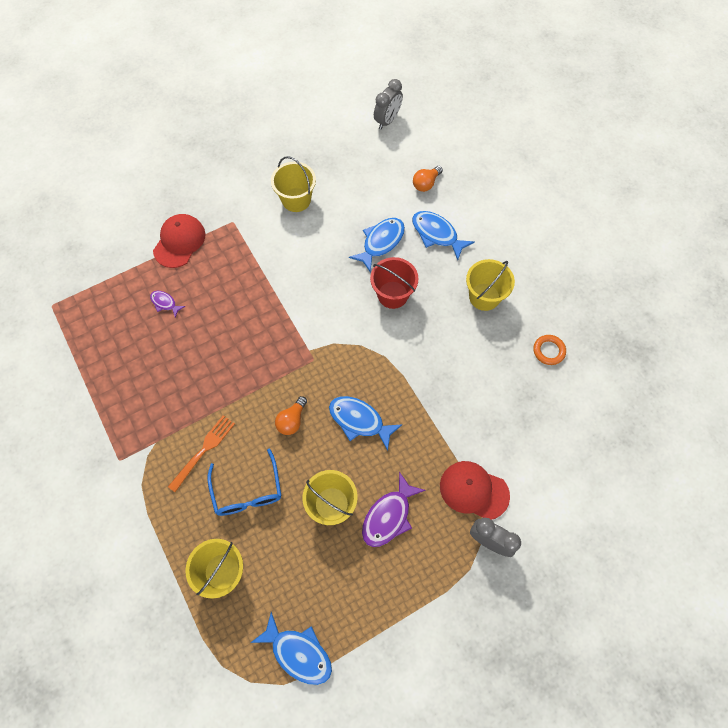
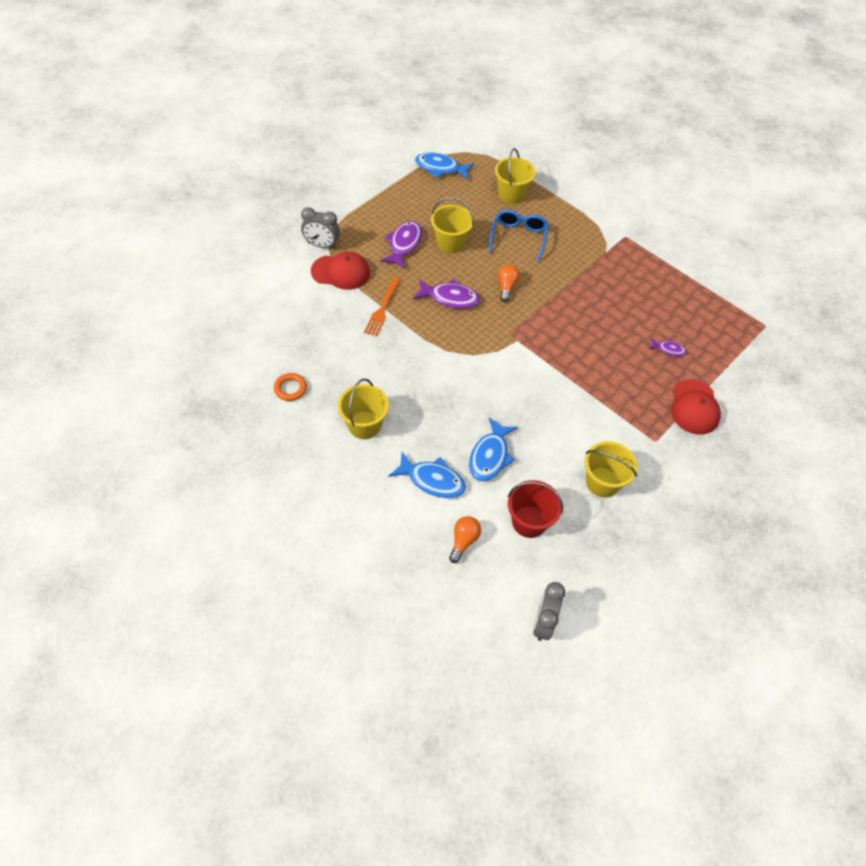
camera: 160 degrees right, 10 degrees down
orange fork [168,415,235,492] -> orange fork moved to [364,277,401,337]
blue glasses [207,449,281,516] -> blue glasses turned 45 degrees clockwise [489,210,549,262]
blue fish [329,396,403,451] -> purple fish [413,279,480,309]
red bucket [370,257,419,309] -> red bucket moved to [508,480,563,538]

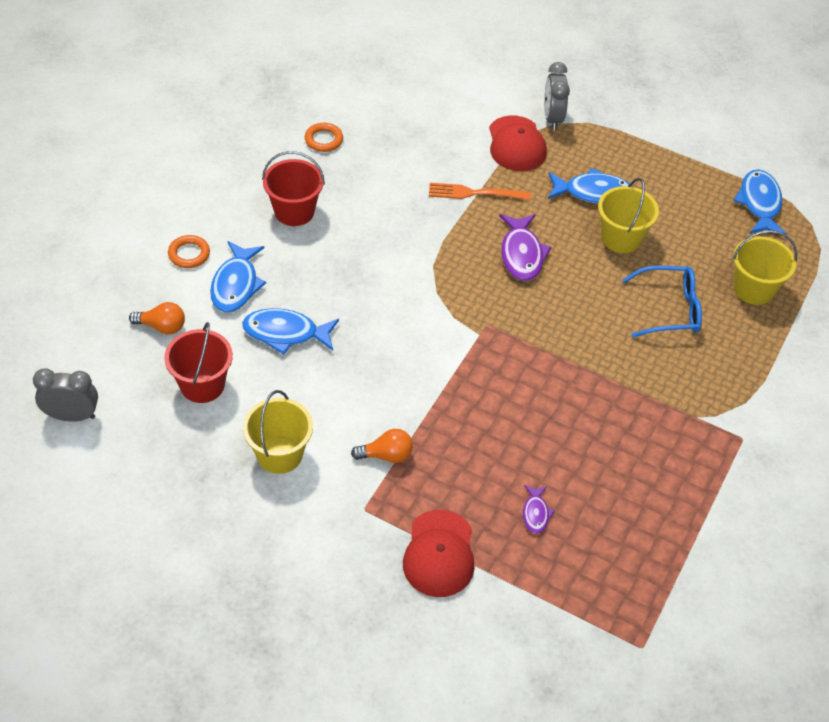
camera: 75 degrees right, 5 degrees down
yellow bucket [338,379,389,439] -> red bucket [262,151,325,226]
purple fish [380,221,422,269] -> blue fish [548,168,632,204]
orange light bulb [498,264,520,302] -> orange light bulb moved to [351,429,413,463]
red cap [671,379,721,435] -> red cap turned 75 degrees counterclockwise [403,510,475,597]
none -> orange ring [168,235,210,268]

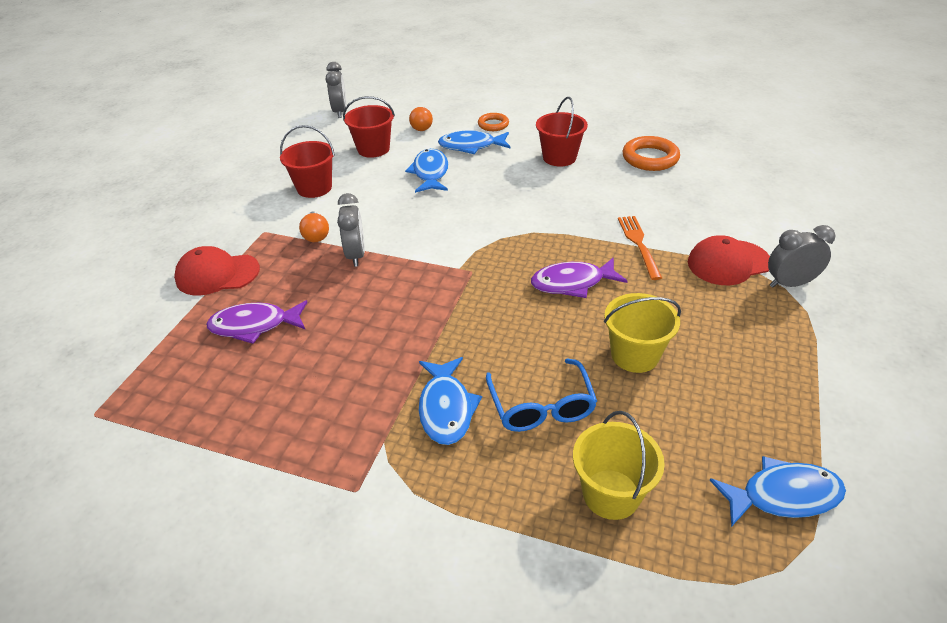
camera: 85 degrees right, 10 degrees down
yellow bucket [243,390,313,474] -> red bucket [280,125,335,198]
orange ring [304,123,343,152] -> orange ring [623,136,680,171], size x1.64
purple fish [523,485,555,534] -> purple fish [206,300,308,344], size x1.84
blue fish [548,168,632,204] -> blue fish moved to [419,357,482,445]
none -> grey clock [337,193,365,267]

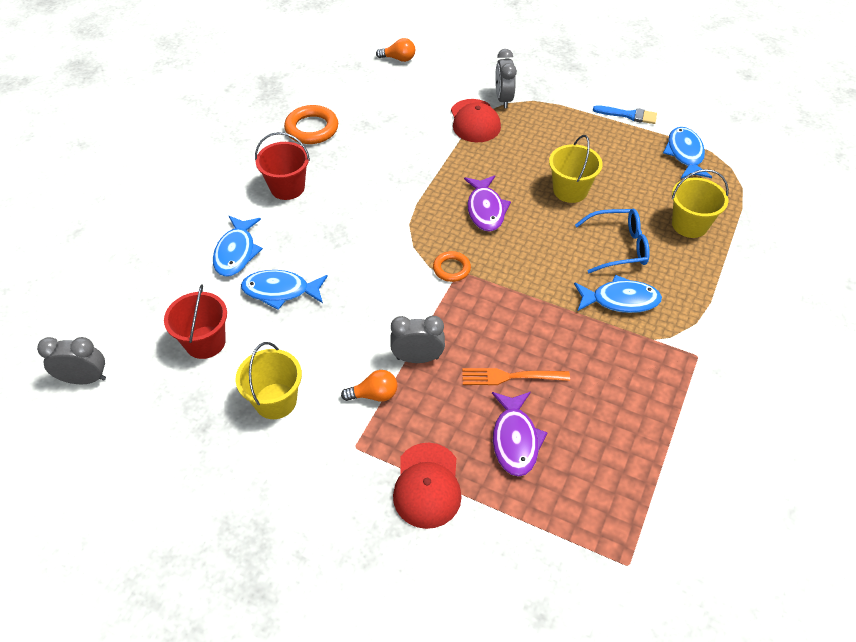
camera: 85 degrees left, 10 degrees up
red bucket [280,125,335,198] -> yellow bucket [236,342,302,419]
orange light bulb [409,107,433,131] -> orange light bulb moved to [376,38,415,62]
orange ring [478,113,509,131] -> orange ring moved to [433,251,471,282]
orange fork [618,216,662,280] -> orange fork moved to [462,368,570,385]
none -> blue brush [593,105,657,124]

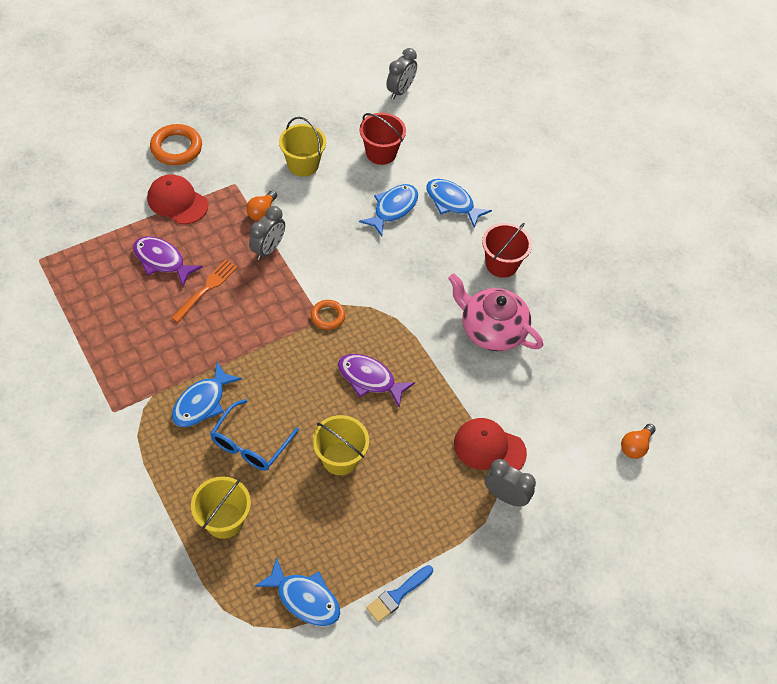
camera: 120 degrees right, 5 degrees up
orange ring [284,105,338,144] -> orange ring moved to [150,124,202,165]
none -> pink teapot [448,273,543,351]

